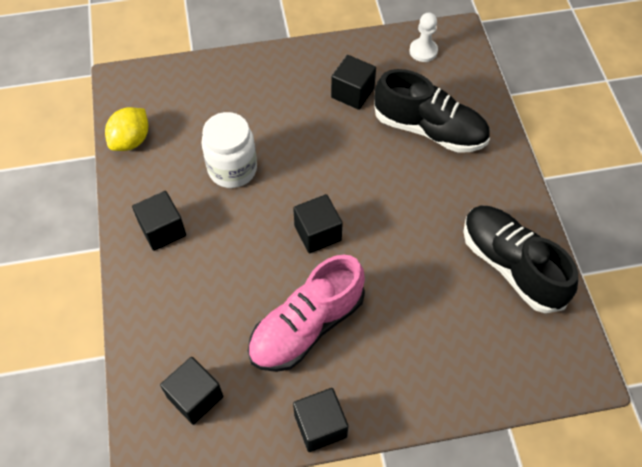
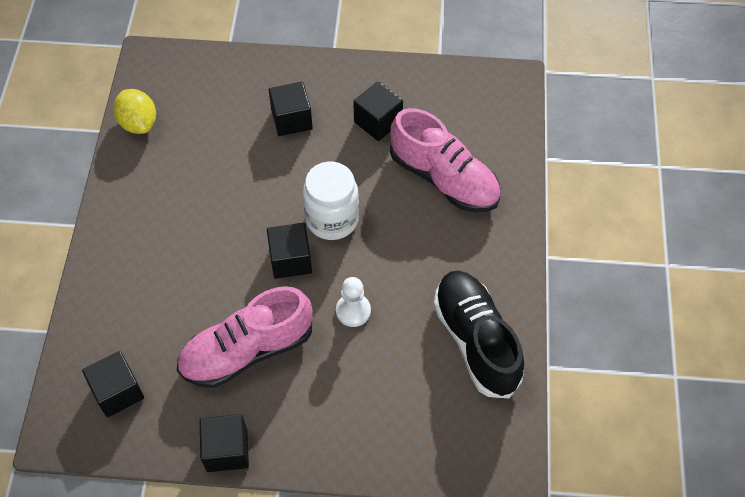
camera: 15 degrees right, 0 degrees up
yellow lemon [105,107,148,151] -> yellow lemon turned 75 degrees counterclockwise [113,89,156,134]
black cube [132,191,186,251] -> black cube moved to [269,82,313,136]
white jar [201,112,257,188] -> white jar moved to [303,161,359,240]
black shoe [374,69,490,153] -> pink shoe [390,108,501,212]
white pawn [409,12,438,62] -> white pawn moved to [336,277,371,327]

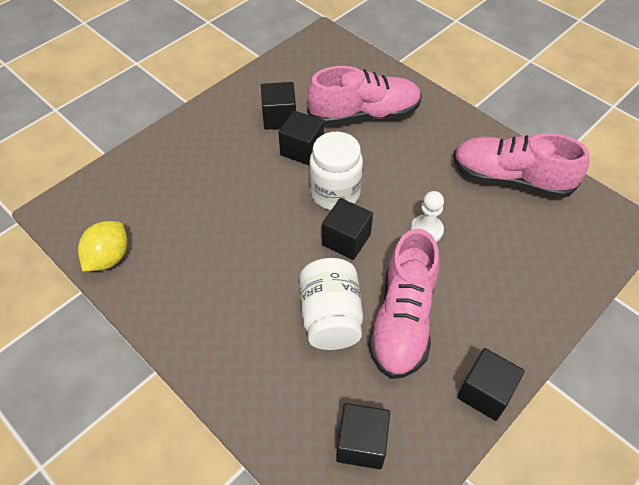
camera: 50 degrees left, 5 degrees down
yellow lemon [113,89,156,134] -> yellow lemon turned 75 degrees counterclockwise [78,221,127,271]
black cube [269,82,313,136] -> black cube moved to [279,111,324,165]
black shoe [433,271,524,398] -> pink shoe [453,133,589,198]
none -> white jar [299,258,363,350]

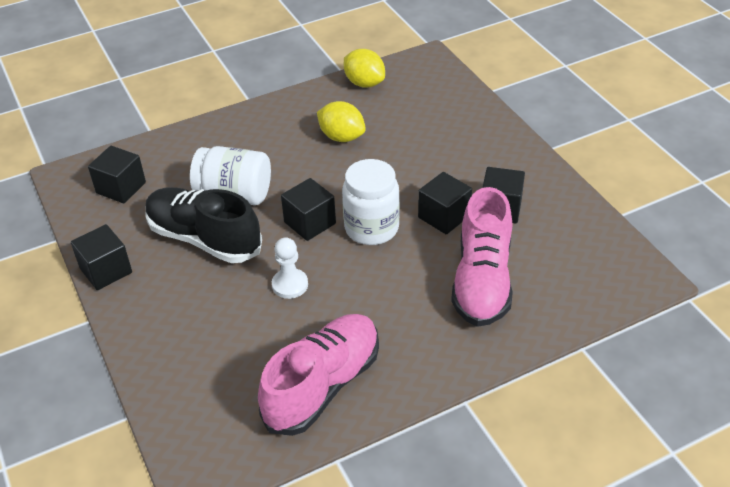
camera: 110 degrees right, 10 degrees down
pink shoe [368,229,439,379] -> black shoe [145,187,262,263]
none -> yellow lemon [317,101,366,142]

